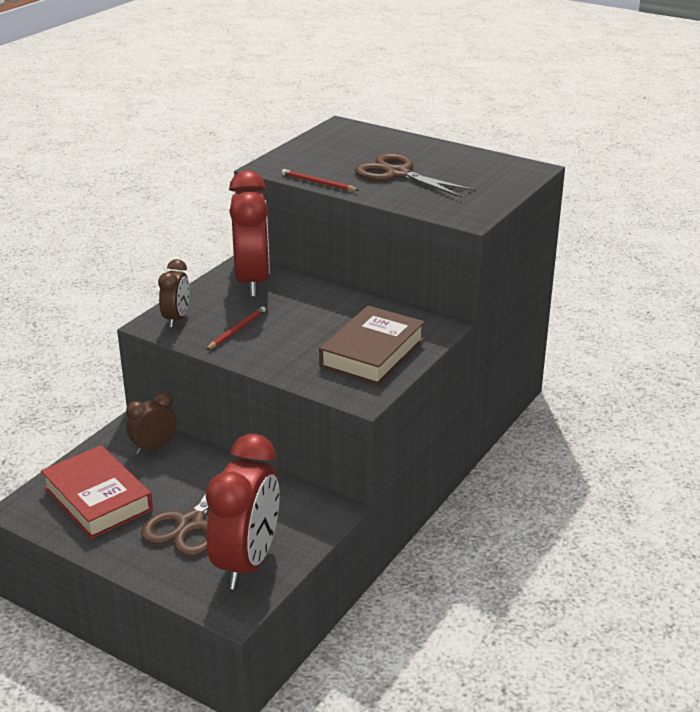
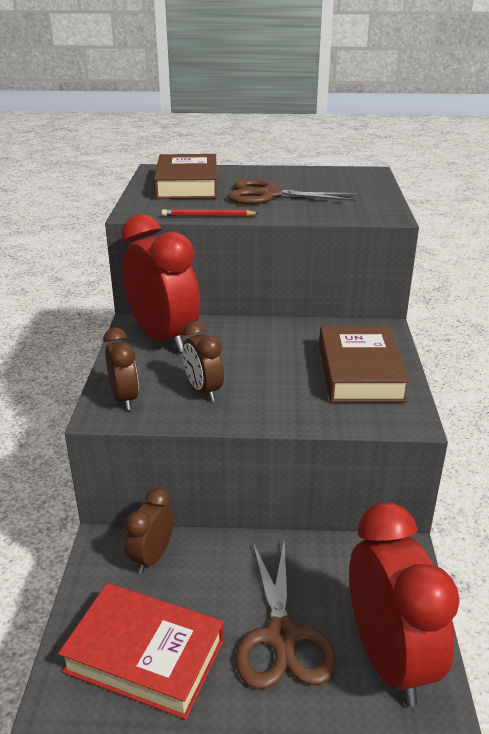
camera: 30 degrees left, 0 degrees up
red pencil [206,306,266,350] -> brown clock [183,321,224,401]
none -> brown book [154,154,217,199]

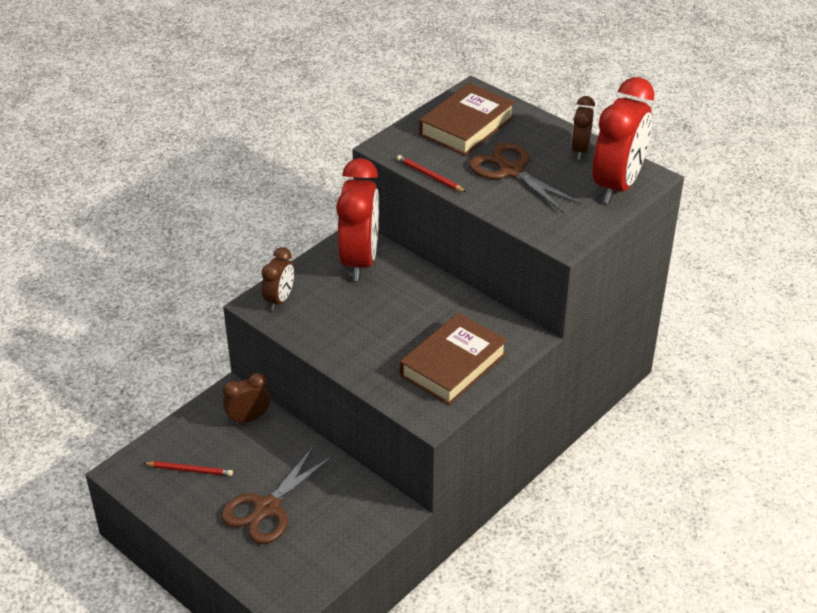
camera: 40 degrees right, 10 degrees up
red book [58,583,224,720] -> red pencil [143,461,233,476]
brown clock [183,321,224,401] -> brown clock moved to [571,96,595,160]
red clock [349,502,460,706] -> red clock moved to [592,77,655,204]

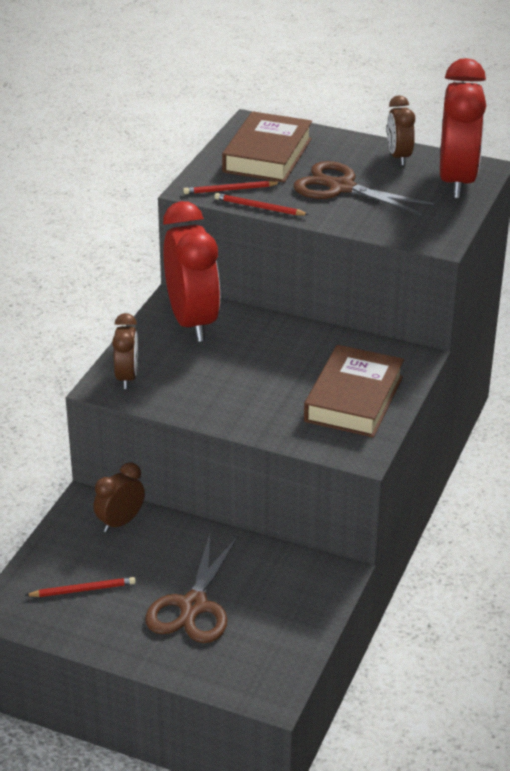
camera: 20 degrees left, 5 degrees down
none -> red pencil [183,181,281,194]

